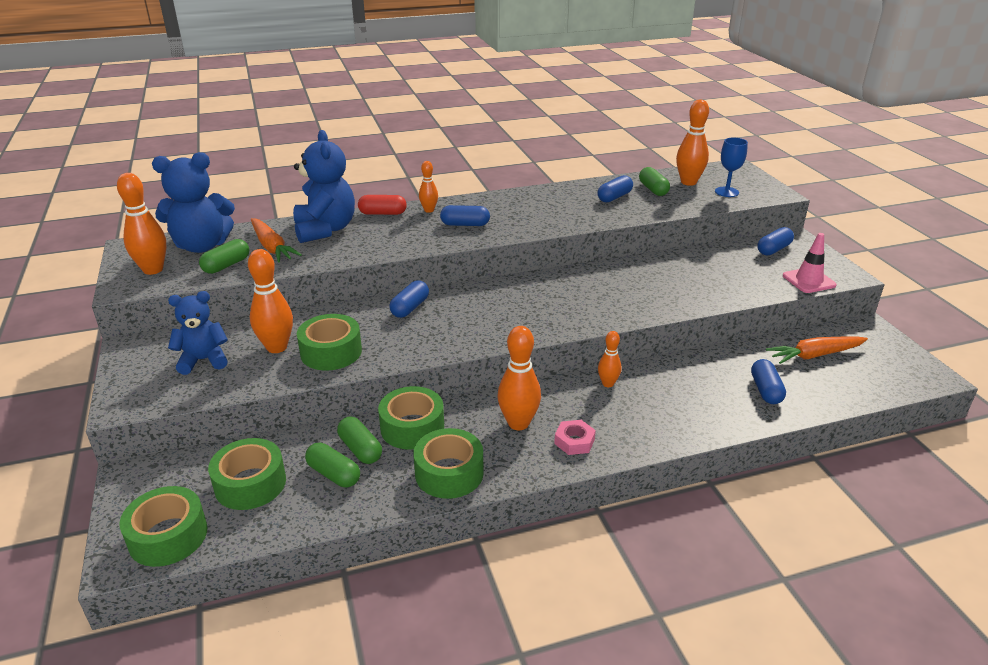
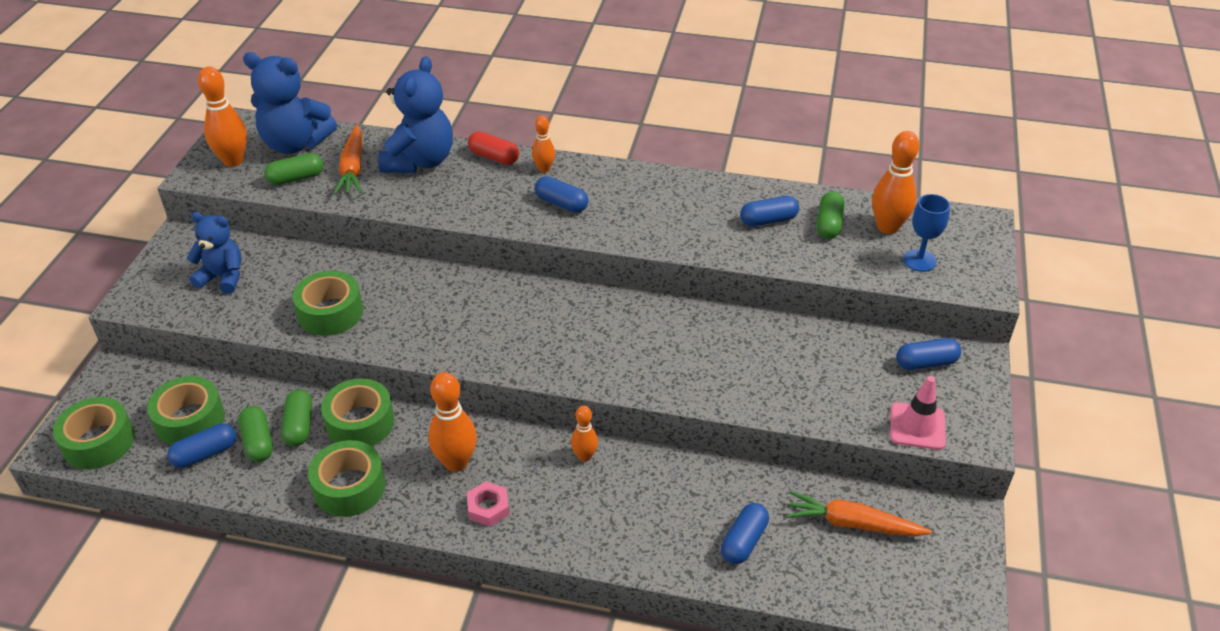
camera: 30 degrees right, 10 degrees up
orange bowling pin [248,249,293,353] -> none
blue capsule [389,280,429,318] -> blue capsule moved to [167,423,236,468]

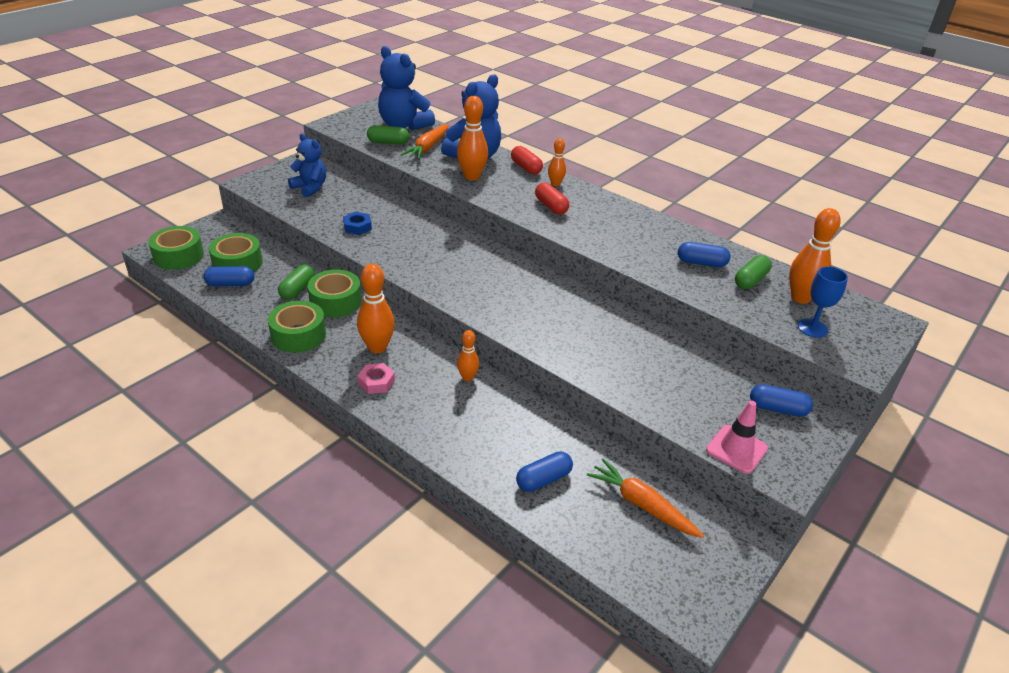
camera: 25 degrees right, 5 degrees down
orange bowling pin [198,67,247,167] -> orange bowling pin moved to [457,96,488,181]
green capsule [238,406,273,462] -> none
green tape [293,271,363,336] -> blue nut [343,212,372,235]
blue capsule [535,176,589,213] -> red capsule [535,183,569,214]

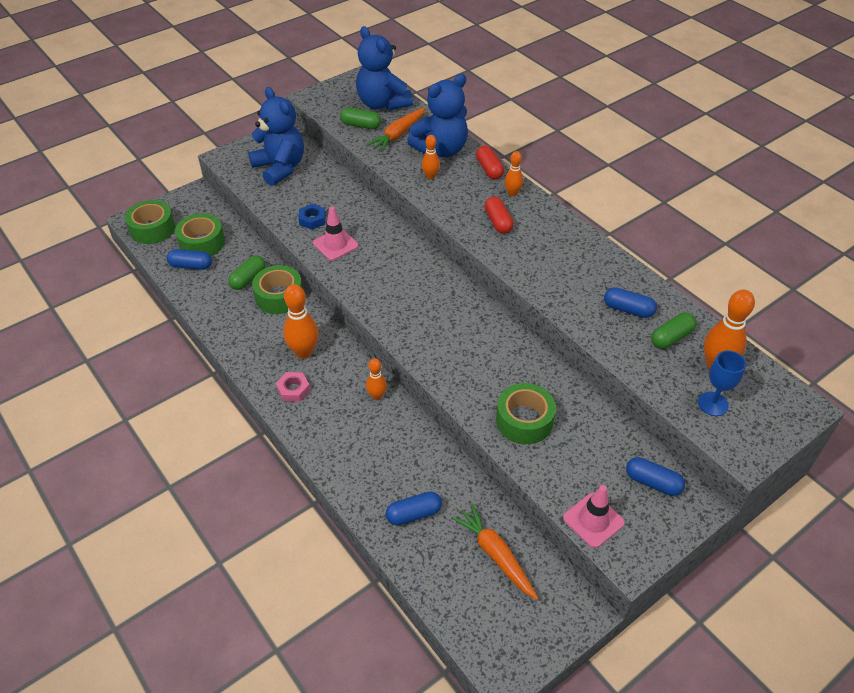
camera: 15 degrees right, 10 degrees up
green tape [268,301,326,353] -> green tape moved to [496,383,556,444]
blue teddy bear [288,133,326,198] -> blue teddy bear [248,87,304,186], size x1.55
orange bowling pin [457,96,488,181] -> orange bowling pin [422,135,440,180], size x0.58
none -> pink traffic cone [313,207,359,261]

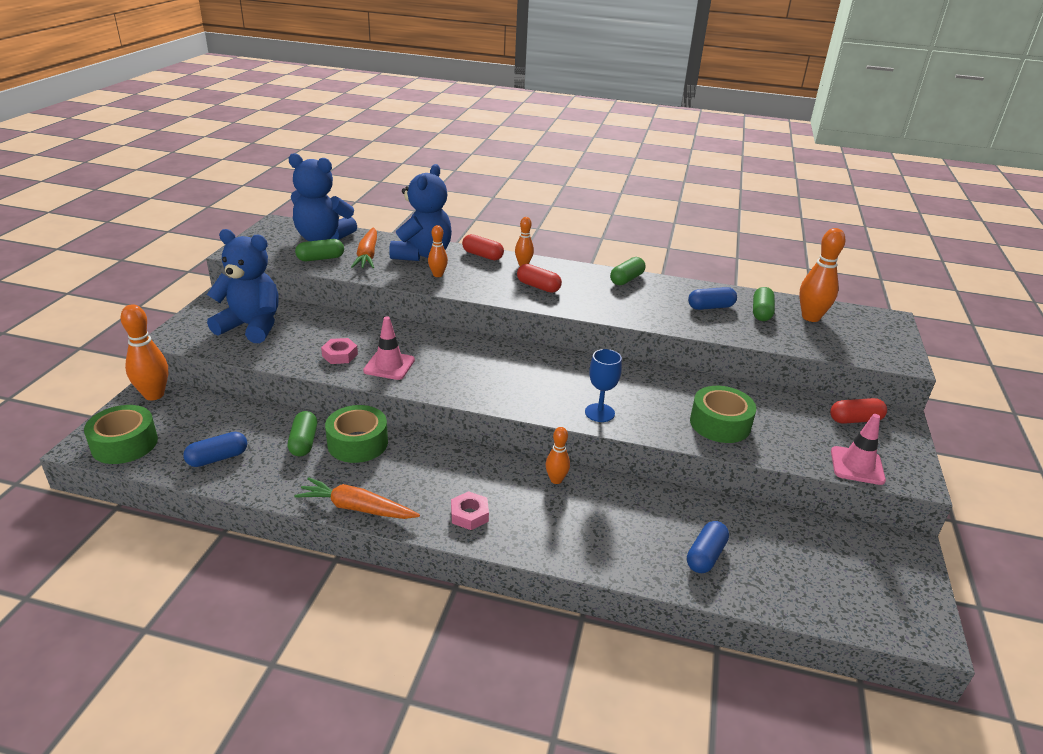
camera: 40 degrees left, 15 degrees down
green tape [175,213,225,256] -> none
orange bowling pin [283,284,319,359] -> orange bowling pin moved to [121,304,168,400]
blue nut [298,204,326,230] -> pink nut [321,338,358,364]
orange carrot [451,504,538,600] -> orange carrot moved to [294,477,420,519]
blue capsule [626,457,685,496] -> red capsule [830,398,887,424]
blue goblet [698,350,746,416] -> blue goblet moved to [585,349,622,422]
none -> green capsule [610,257,646,285]

